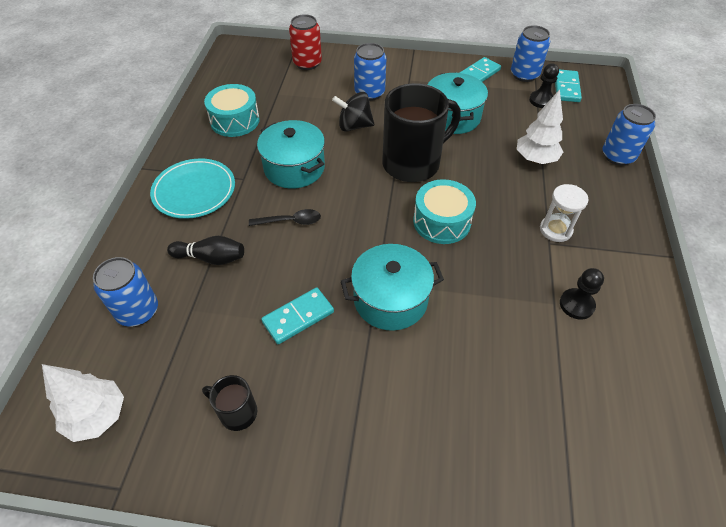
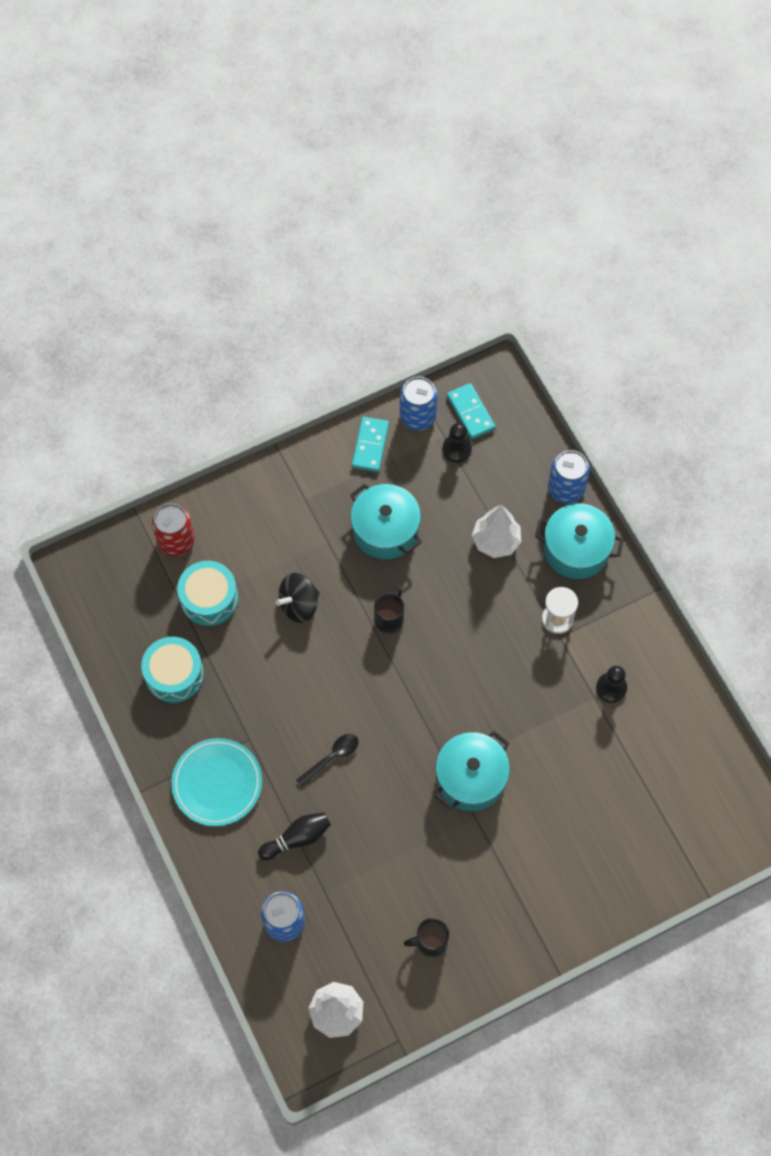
camera: 35 degrees left, 15 degrees up
turquoise pot [257,120,325,189] -> turquoise pot moved to [535,503,624,579]
turquoise domino [261,287,334,344] -> none
blue can [354,43,386,101] -> none
black mug [382,83,461,182] -> black mug [374,588,404,633], size x0.46
turquoise drum [413,179,476,244] -> turquoise drum moved to [177,561,238,626]

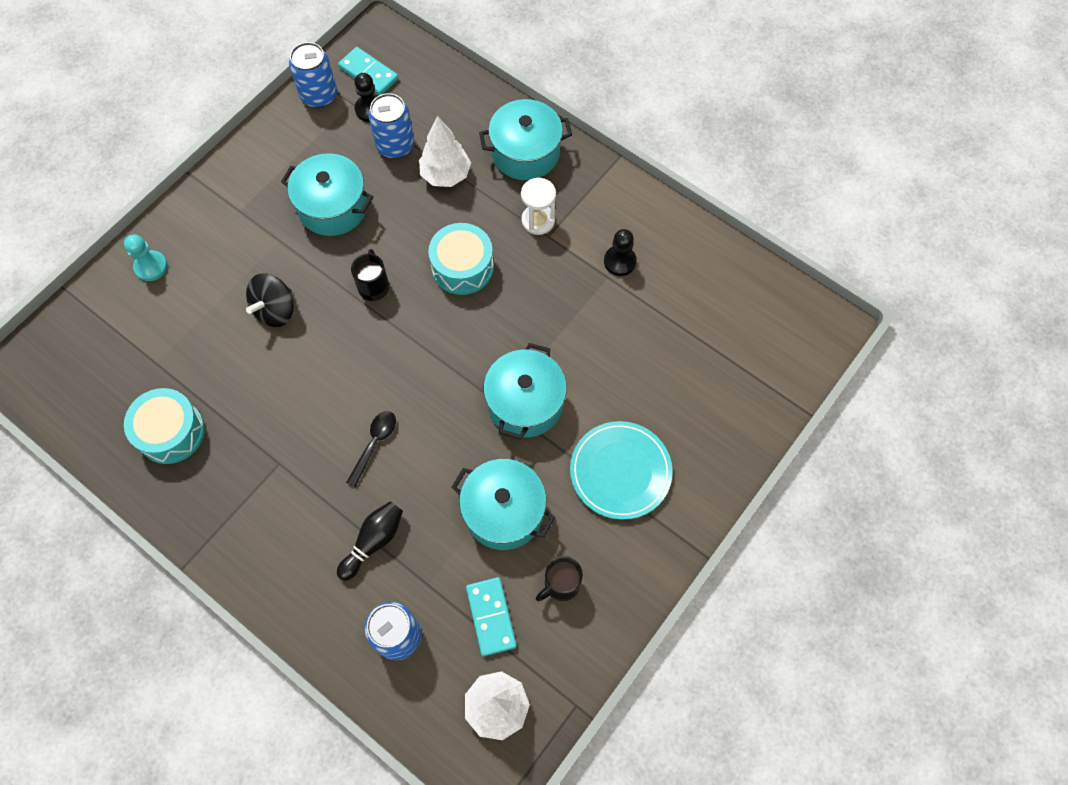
camera: 25 degrees left, 0 degrees up
red can [152,503,195,557] -> none
turquoise plate [171,738,262,826] -> turquoise plate moved to [570,421,673,520]
turquoise drum [177,561,238,626] -> turquoise drum moved to [428,223,494,295]
turquoise domino [352,417,389,472] -> turquoise domino moved to [466,577,517,656]
blue can [548,450,590,504] -> blue can moved to [368,93,414,158]
none -> turquoise pawn [124,234,168,281]
none -> turquoise pot [452,459,556,550]

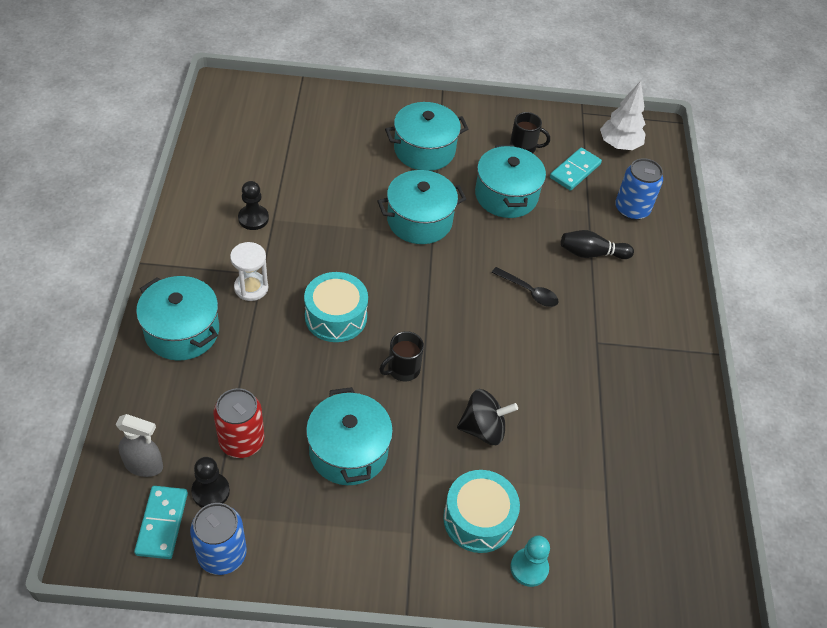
camera: 130 degrees left, 15 degrees down
turquoise drum [124,388,205,464] -> turquoise drum moved to [443,470,520,553]
black spoon [346,411,396,487] -> black spoon turned 135 degrees counterclockwise [491,267,558,307]
blue can [368,93,414,158] -> red can [213,388,264,458]
white tree [419,116,471,187] -> none
turquoise plate [570,421,673,520] -> turquoise pot [385,102,468,171]
none -> grey spray bottle [116,414,163,477]

